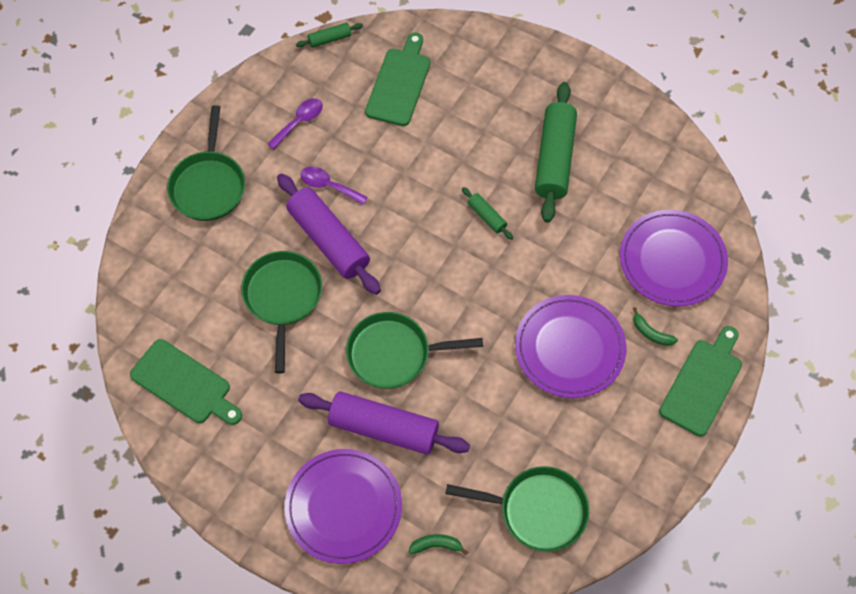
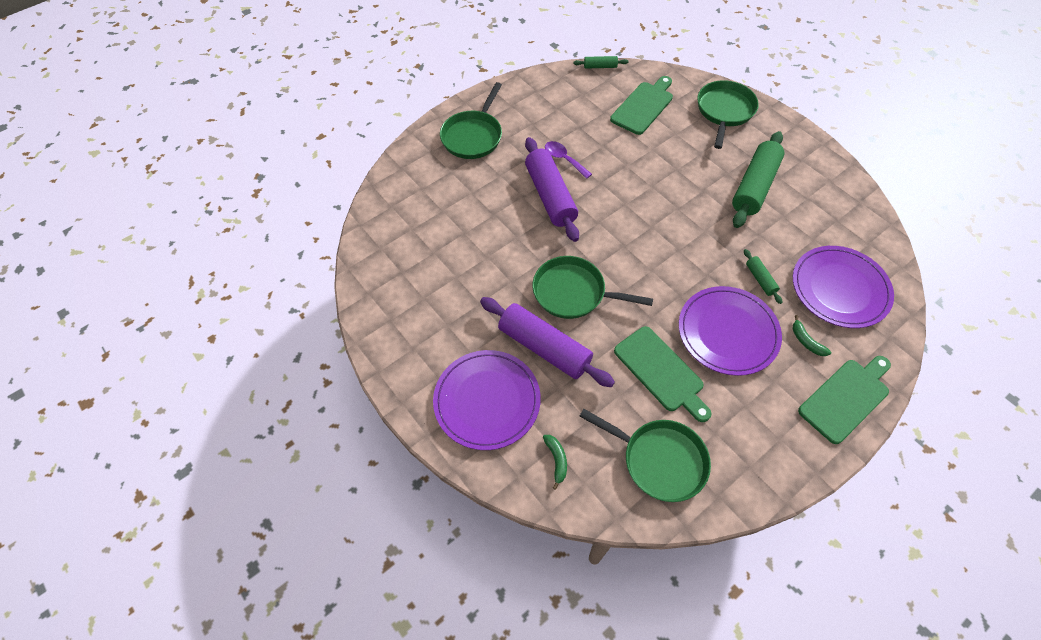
camera: 20 degrees right, 5 degrees down
green cutting board [130,339,242,425] -> green cutting board moved to [614,326,711,422]
green pan [241,251,322,374] -> green pan moved to [697,80,759,149]
purple spoon [267,98,323,149] -> none
green banana [409,534,468,555] -> green banana turned 60 degrees clockwise [543,435,567,490]
green rolling pin [462,187,513,240] -> green rolling pin moved to [744,249,783,304]

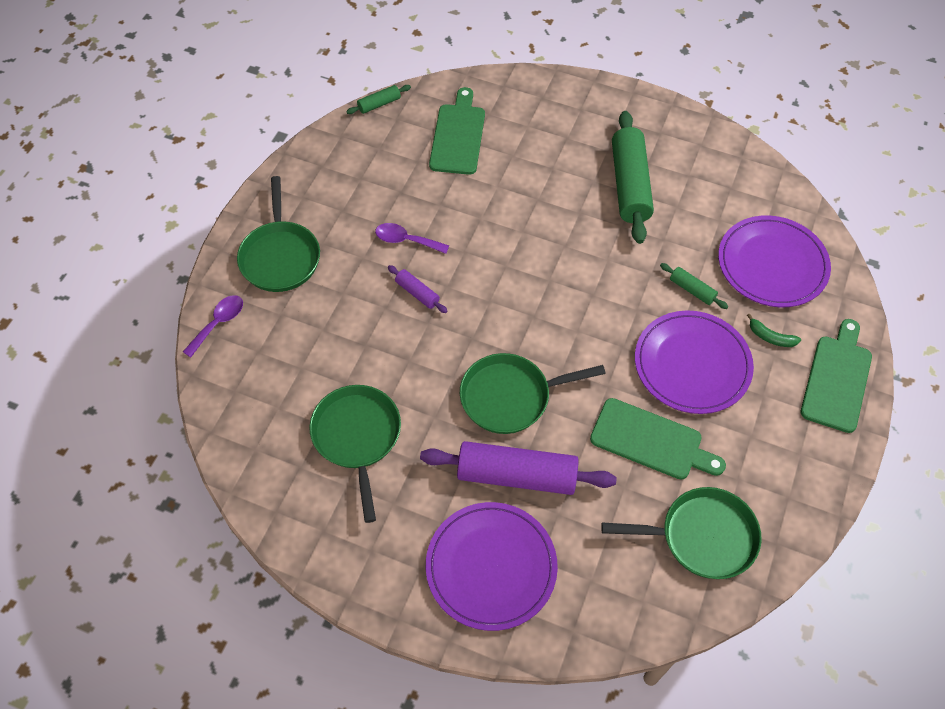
camera: 30 degrees left, 0 degrees up
purple rolling pin [525,137,579,242] -> purple rolling pin [388,265,447,313], size x0.46
green banana [543,435,567,490] -> none
green pan [697,80,759,149] -> green pan moved to [309,385,401,523]
none -> purple spoon [183,295,243,357]

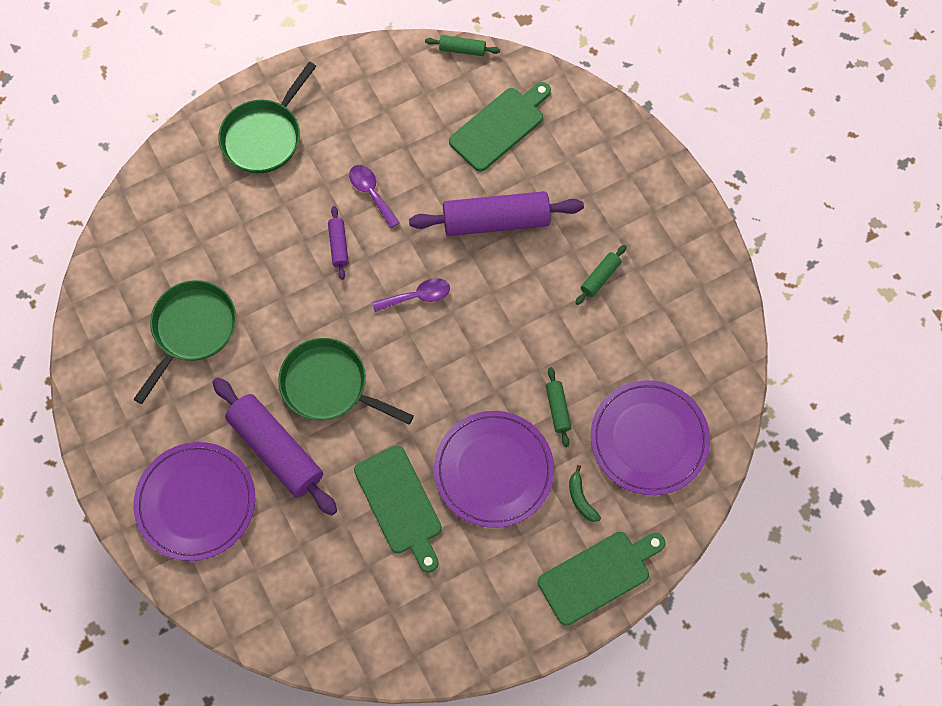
camera: 40 degrees right, 10 degrees up
purple spoon [183,295,243,357] -> purple spoon moved to [372,278,450,312]
green pan [601,487,762,579] -> none
green rolling pin [612,111,654,244] -> green rolling pin [576,245,627,305], size x0.46
none -> purple rolling pin [409,191,584,236]

